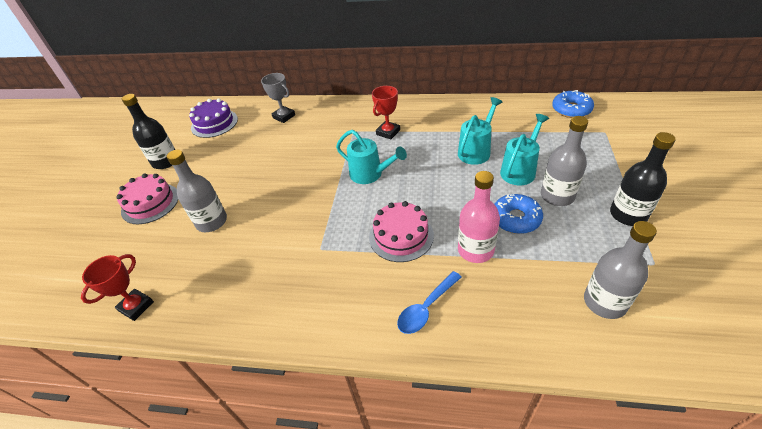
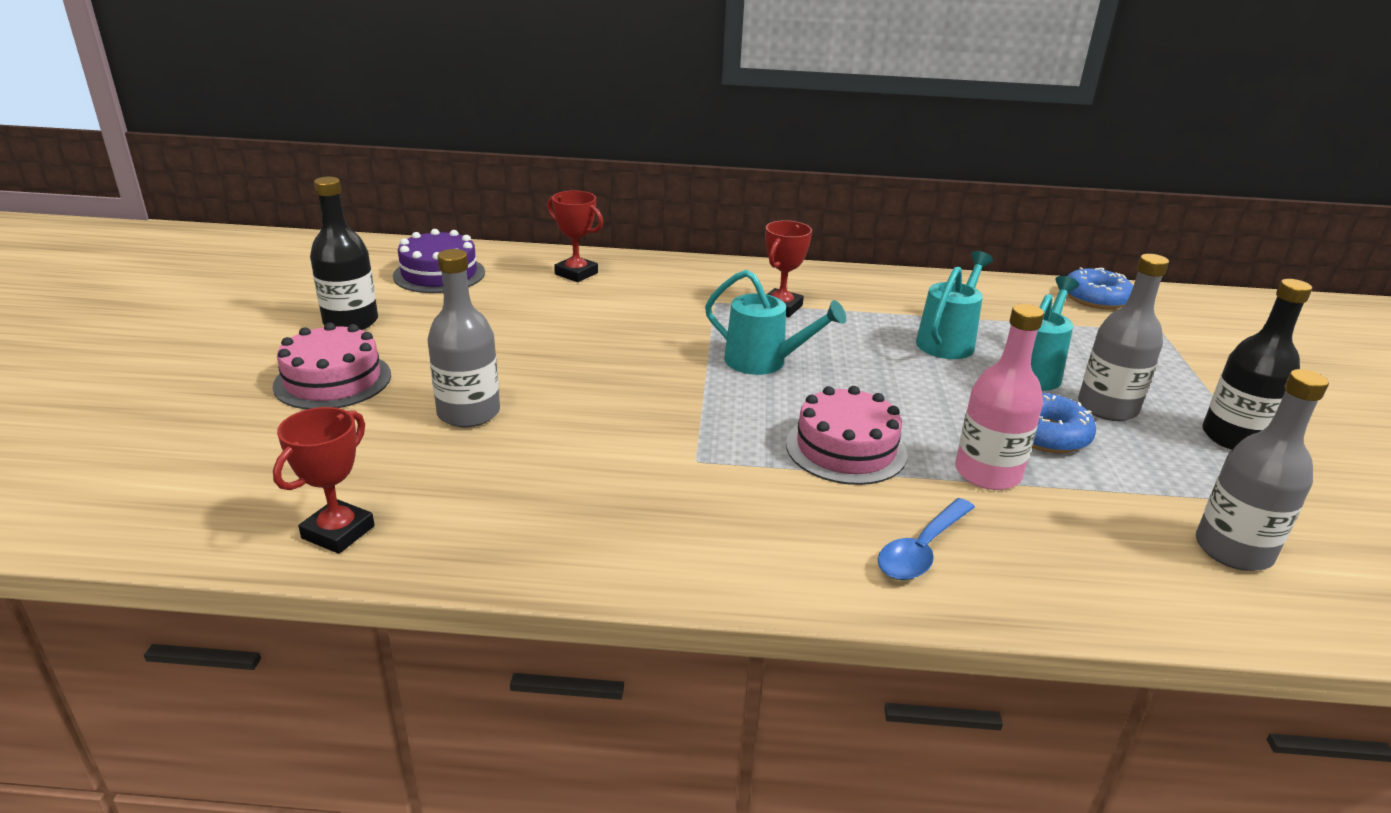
camera: 10 degrees left, 15 degrees down
grey trophy [261,73,295,123] -> red trophy [547,190,603,282]

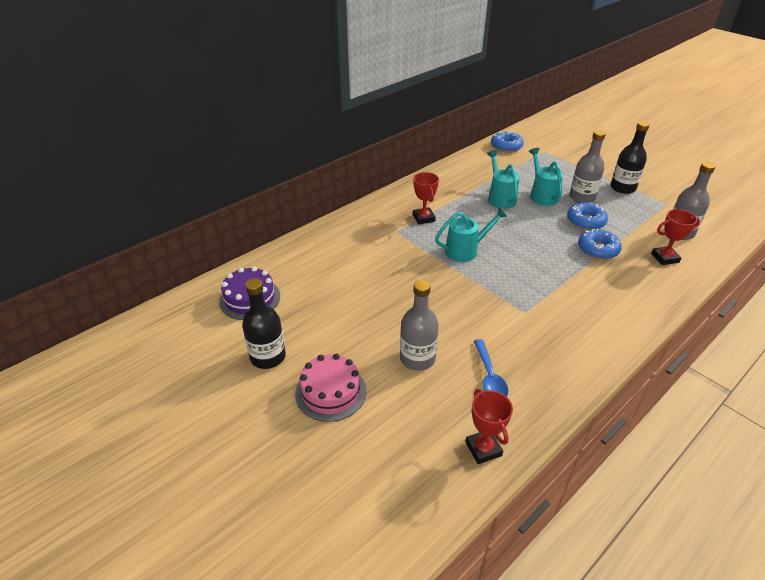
camera: 45 degrees left, 10 degrees up
red trophy [547,190,603,282] -> red trophy moved to [651,209,700,265]
pink cake [786,386,907,485] -> none
blue spoon [878,498,975,580] -> blue spoon moved to [474,339,508,397]
pink bottle [955,304,1044,490] -> blue donut [578,229,622,260]

